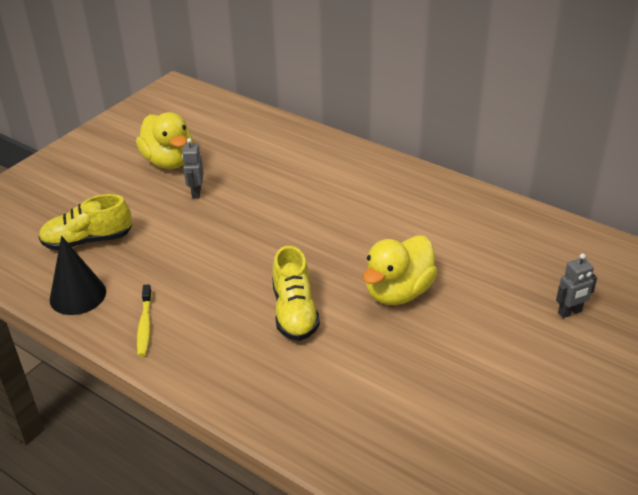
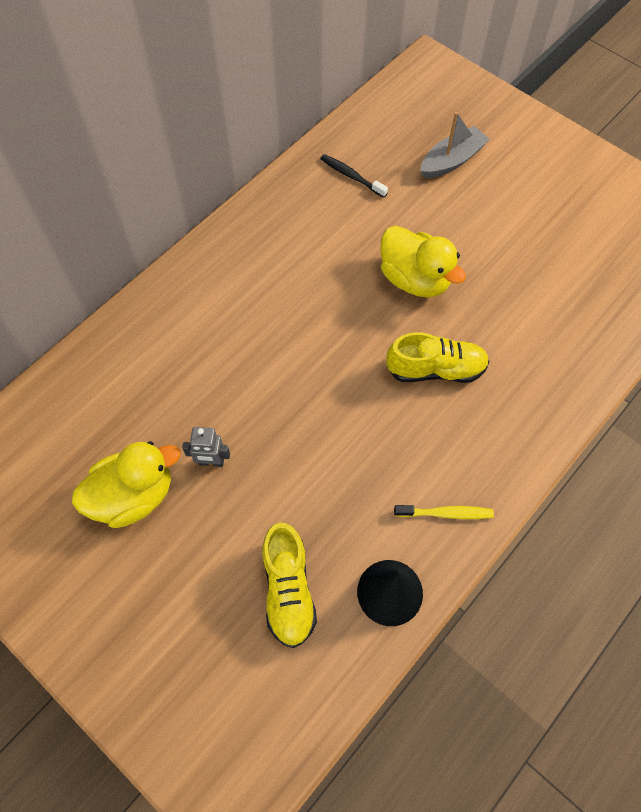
camera: 85 degrees left, 25 degrees up
grey robot [556,253,597,318] -> grey boat [420,112,490,178]
none -> black toothbrush [320,154,388,198]

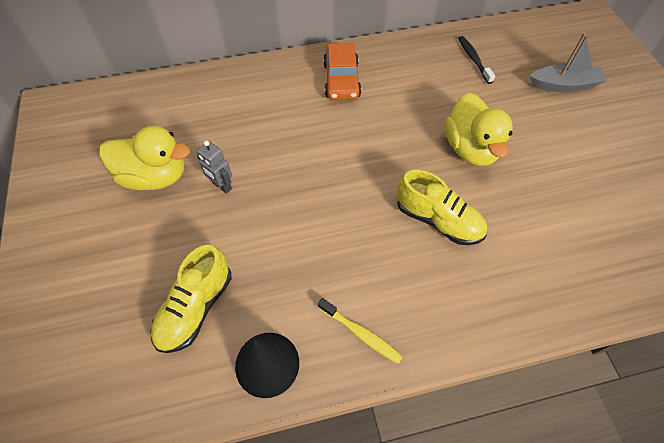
camera: 35 degrees right, 5 degrees down
none -> orange car [323,43,361,100]

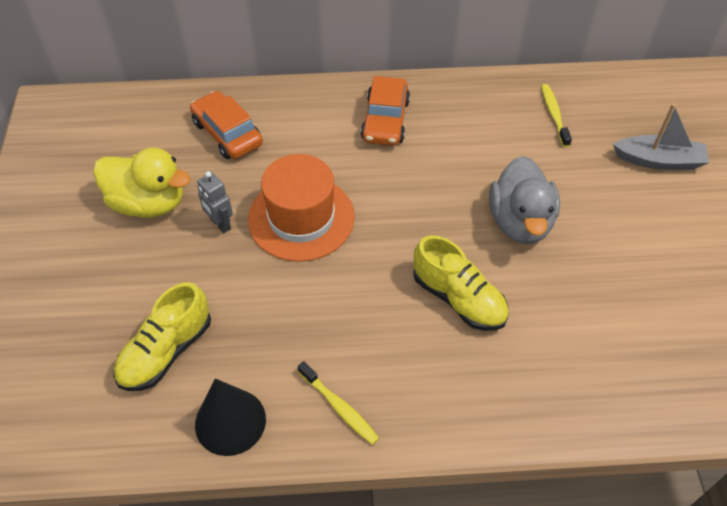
camera: 10 degrees right, 5 degrees down
yellow duck [445,93,513,166] -> grey duck [489,156,560,244]
black toothbrush [458,36,495,84] -> yellow toothbrush [541,84,572,147]
none -> orange car [190,91,263,159]
none -> orange hat [248,154,355,262]

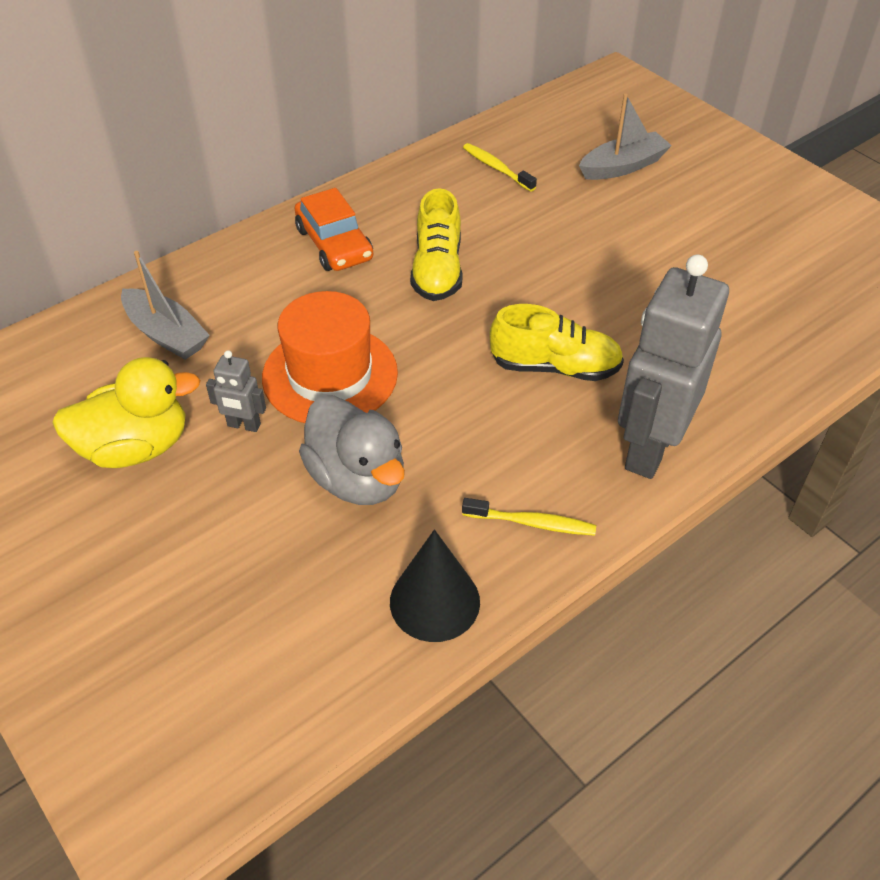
camera: 35 degrees left, 5 degrees down
yellow shoe [113,282,211,391] -> yellow shoe moved to [410,188,463,301]
orange car [190,91,263,159] -> grey boat [121,251,210,360]
grey duck [489,156,560,244] -> grey duck moved to [299,395,405,505]
none -> grey robot [618,255,729,479]

